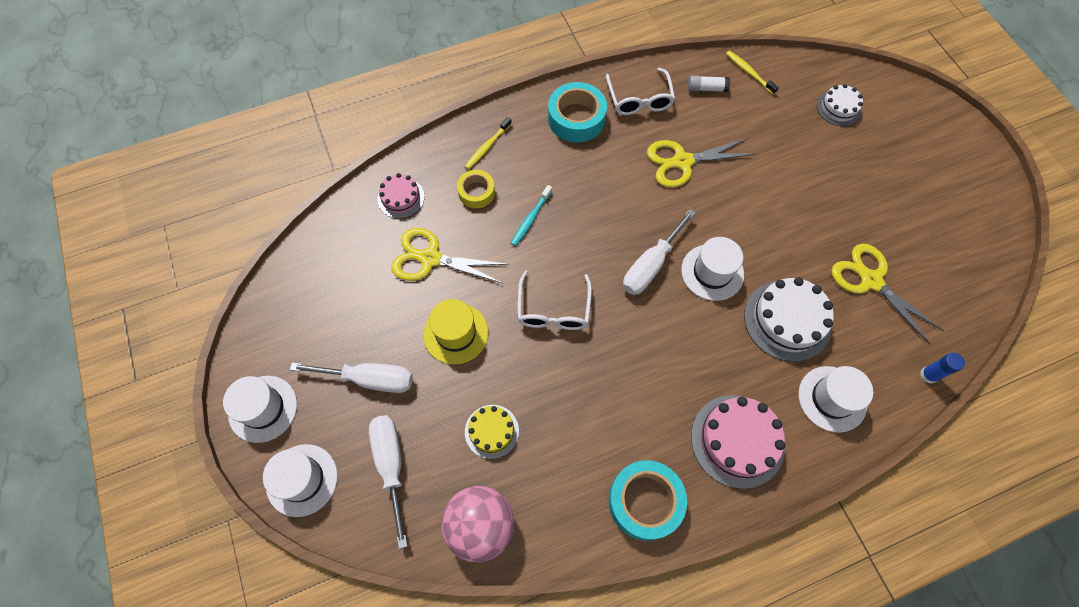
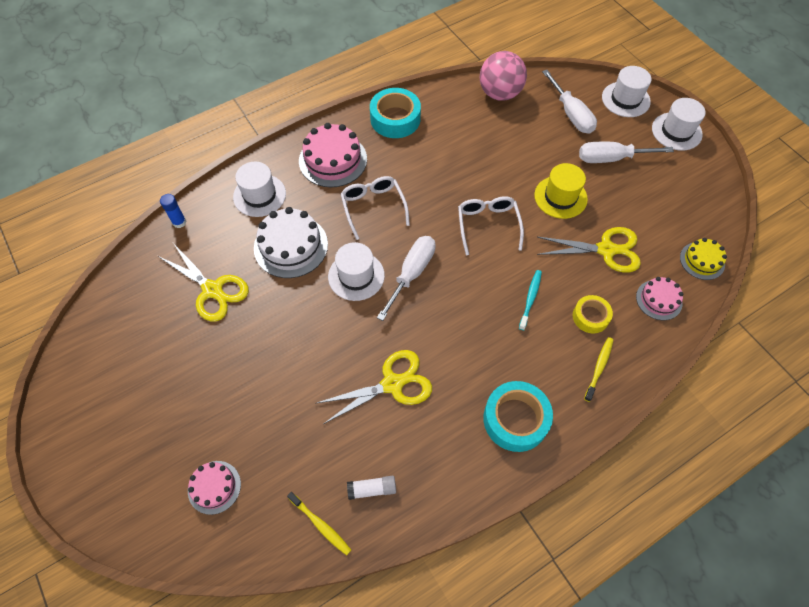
camera: 170 degrees right, 5 degrees down
yellow cake [465,405,519,459] -> yellow cake moved to [680,238,727,280]
white glasses [606,68,675,115] -> white glasses moved to [340,176,410,240]
white cake [817,84,863,126] -> pink cake [188,461,241,515]

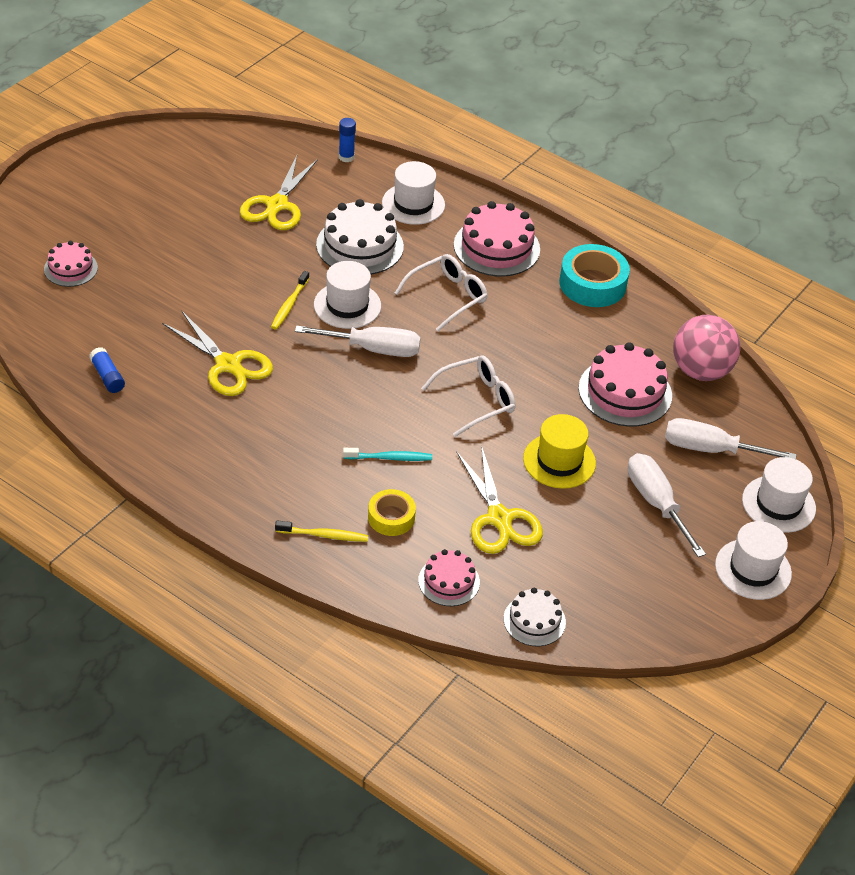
camera: 65 degrees right, 15 degrees down
yellow toothbrush [287,492,351,555] -> yellow toothbrush moved to [271,271,309,330]
white glue stick [347,476,396,500] -> blue glue stick [89,347,125,393]
turquoise tape [483,381,553,452] -> none
white screwdriver [542,70,597,134] -> white screwdriver turned 60 degrees clockwise [665,418,797,459]
yellow cake [680,238,727,280] -> white cake [504,588,566,647]
none -> pink cake [579,342,672,427]

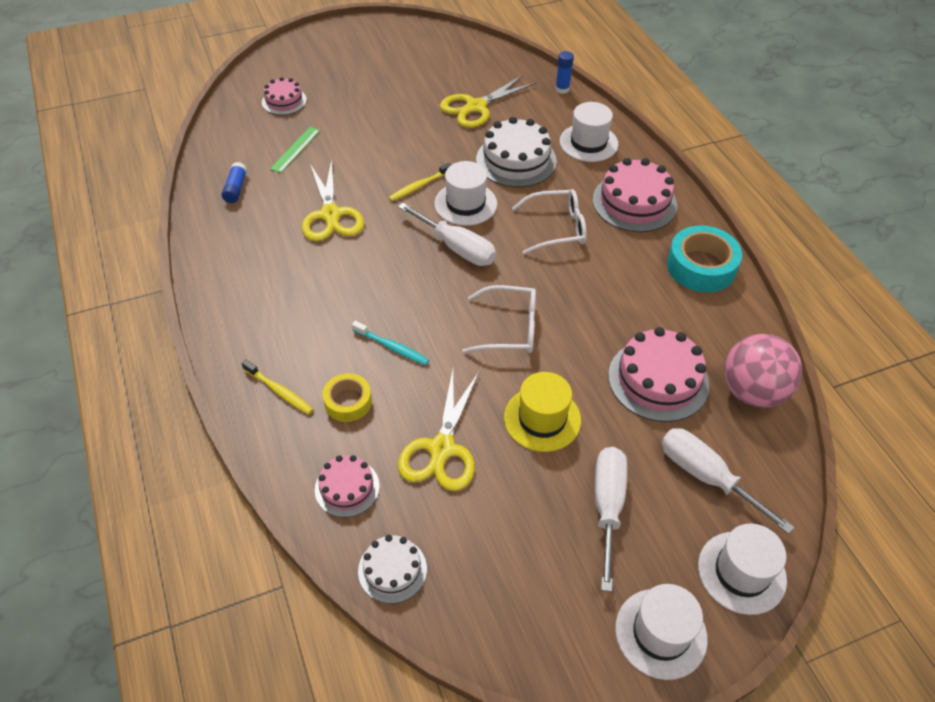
camera: 35 degrees right, 5 degrees up
none -> green ruler [270,127,320,173]

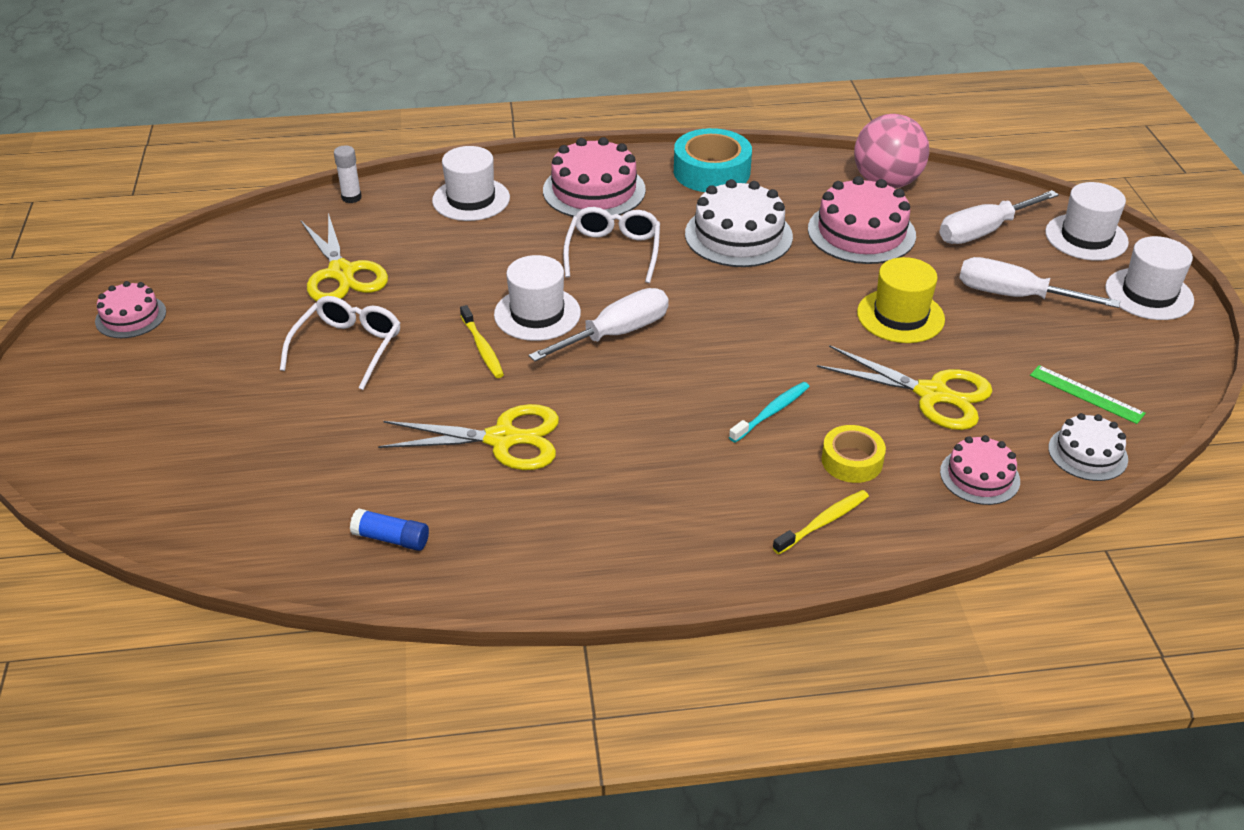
camera: 75 degrees left, 10 degrees down
pink cake [262,77,307,115] -> pink cake moved to [95,281,166,338]
green ruler [270,127,320,173] -> green ruler moved to [1030,365,1146,424]
white glasses [462,285,536,353] -> white glasses moved to [280,296,401,390]
white cake [476,117,557,187] -> white cake moved to [685,179,793,267]
blue glue stick [555,51,574,94] -> white glue stick [334,145,362,203]

